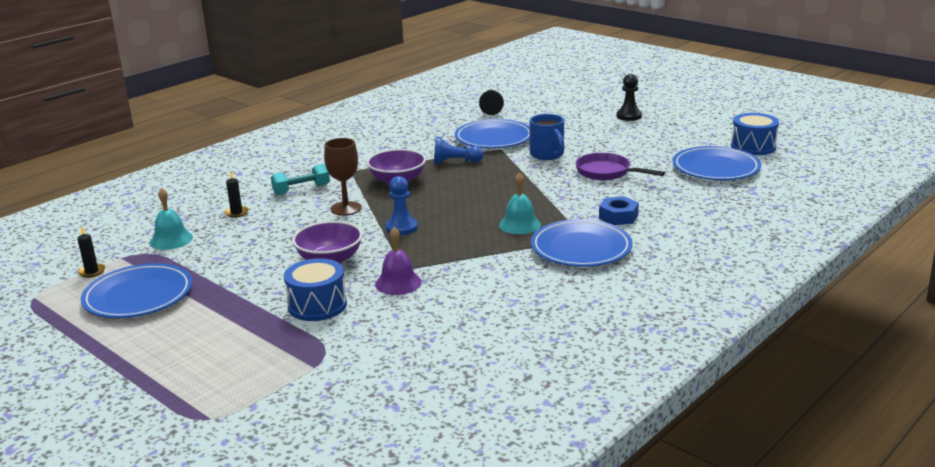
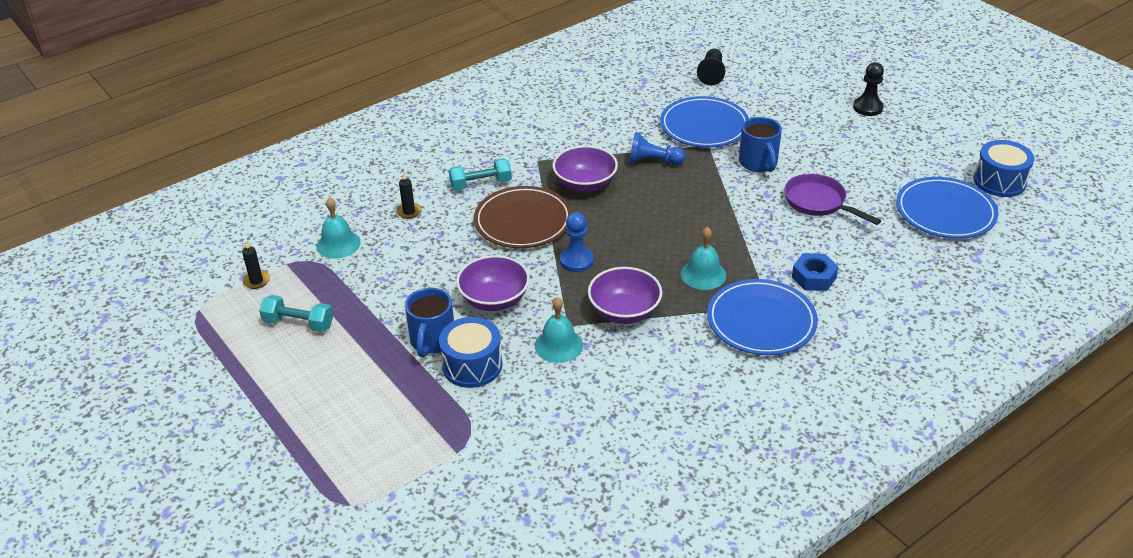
camera: 10 degrees right, 15 degrees up
blue plate [81,263,192,318] -> turquoise dumbbell [259,295,333,332]
brown goblet [324,138,362,216] -> brown plate [474,186,572,248]
purple bell [375,227,422,295] -> turquoise bell [535,297,583,363]
none -> blue mug [405,288,454,357]
none -> purple bowl [588,267,662,324]

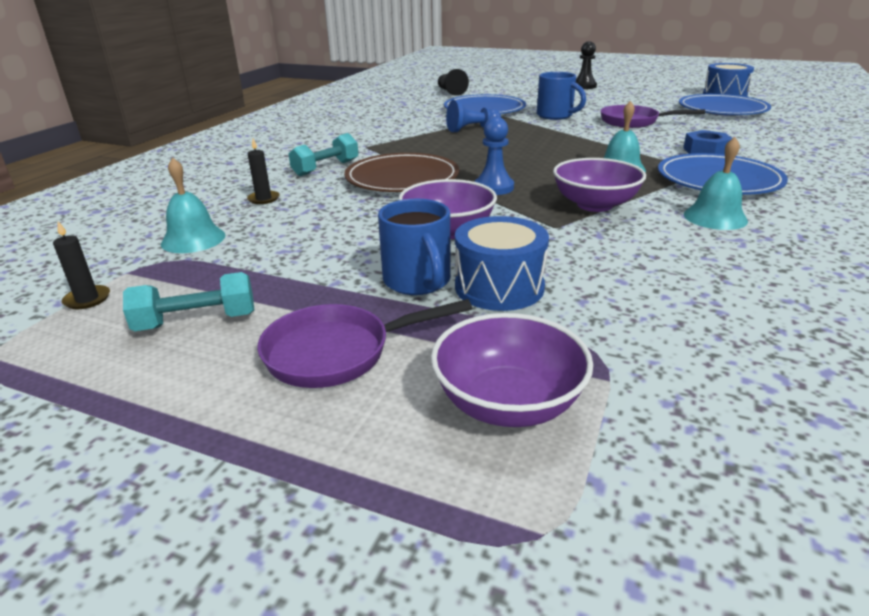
camera: 30 degrees left, 10 degrees down
turquoise bell [535,297,583,363] -> turquoise bell moved to [684,137,748,230]
purple bowl [552,146,618,193] -> purple bowl moved to [431,313,593,427]
none -> purple pan [257,299,472,388]

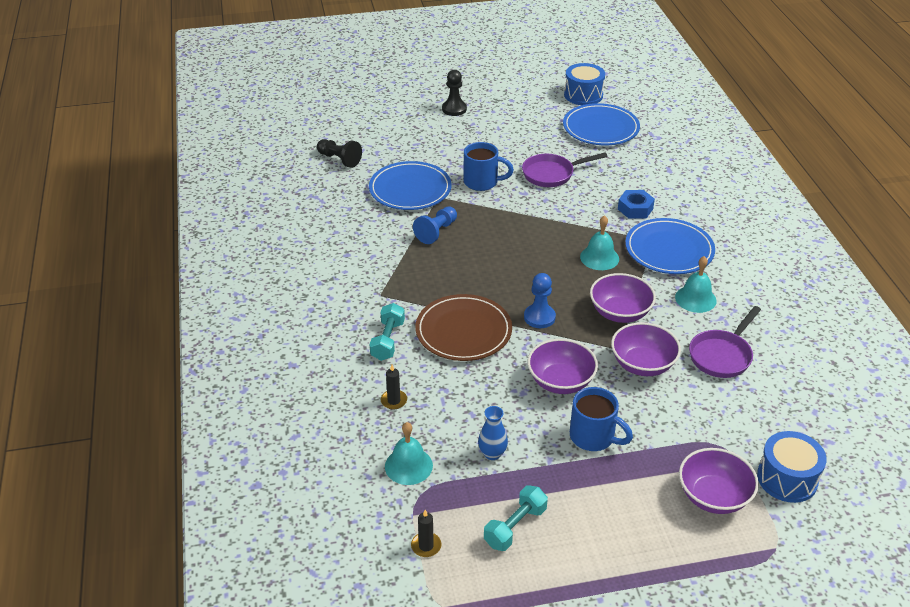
camera: 35 degrees left, 10 degrees up
purple pan [257,299,472,388] -> purple pan moved to [689,306,761,378]
blue drum [455,216,549,311] -> blue drum moved to [757,431,827,503]
none -> blue vase [478,406,508,460]
none -> purple bowl [611,322,681,376]

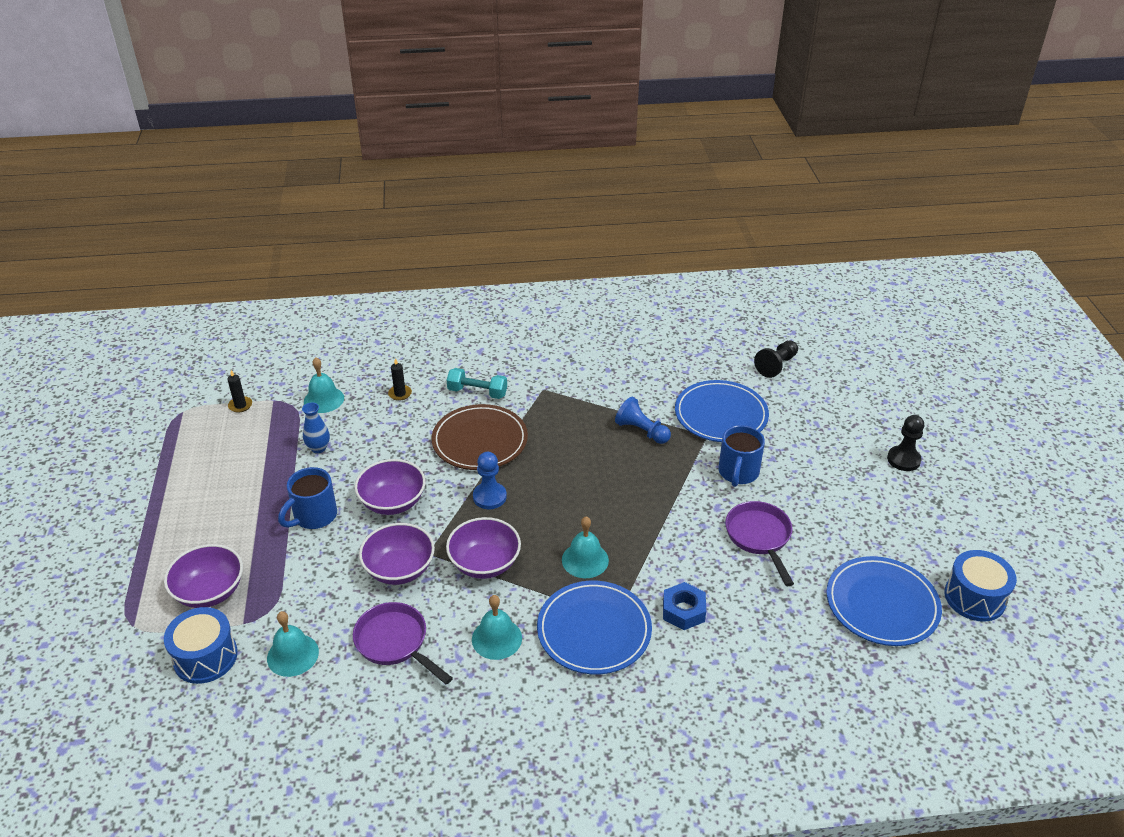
camera: 95 degrees right, 0 degrees up
turquoise dumbbell [484,485,548,551] -> none
none -> turquoise bell [267,611,319,677]

